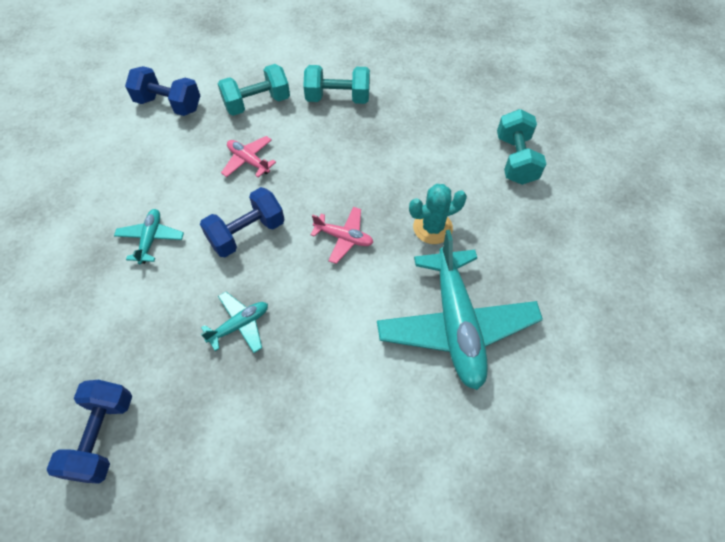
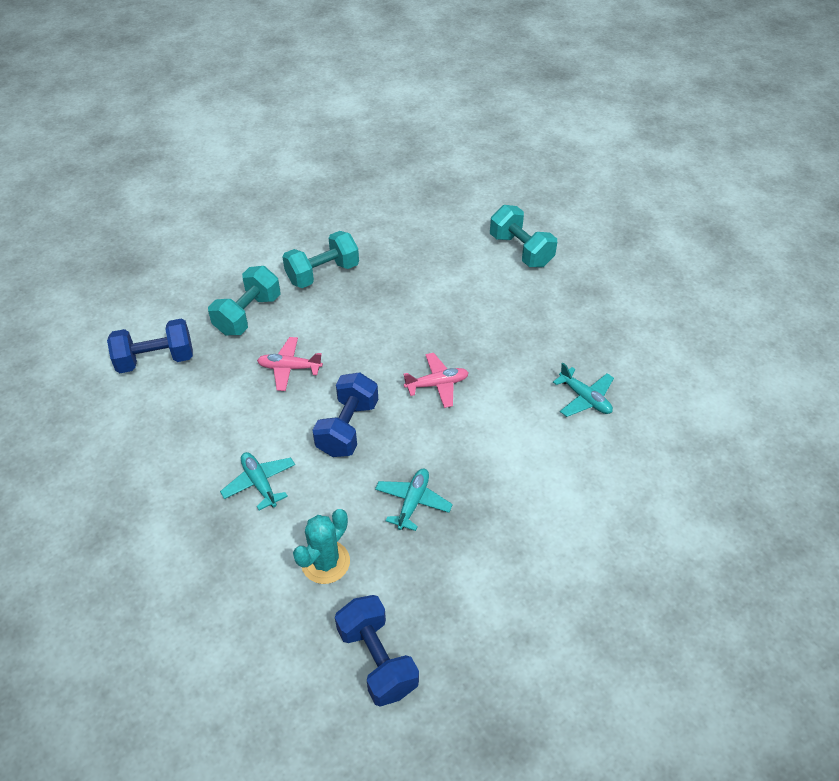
camera: 35 degrees left, 10 degrees down
turquoise plane [377,230,543,390] -> turquoise plane [553,363,614,417], size x0.46
turquoise cactus [409,184,467,244] -> turquoise cactus moved to [293,509,350,584]

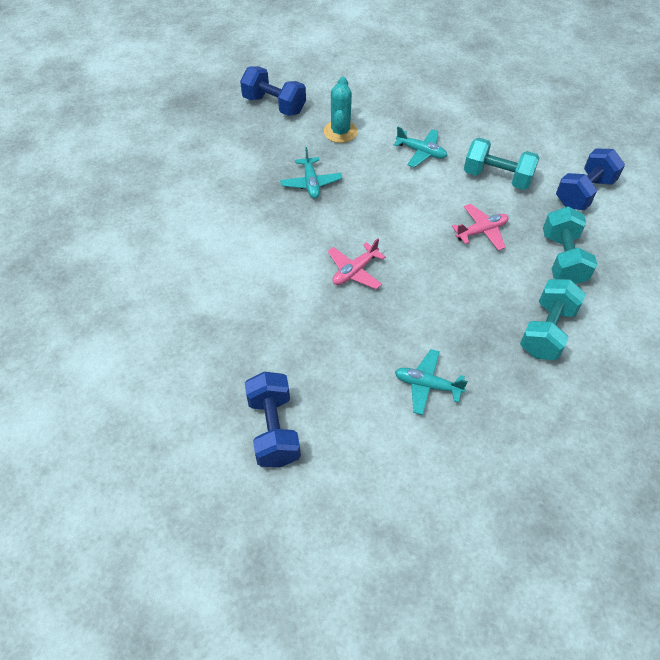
camera: 150 degrees right, 5 degrees up
blue dumbbell [312,372,378,457] -> blue dumbbell moved to [245,372,301,467]
turquoise dumbbell [490,205,557,267] -> turquoise dumbbell moved to [464,138,540,190]
turquoise plane [553,363,614,417] -> turquoise plane moved to [395,349,468,415]

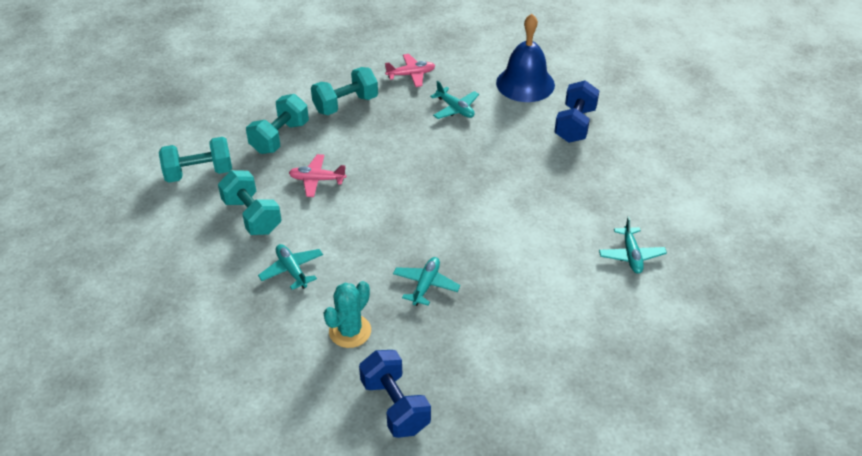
camera: 150 degrees left, 10 degrees down
pink plane [328,238,386,289] -> pink plane moved to [385,54,435,87]
blue dumbbell [556,148,625,210] -> turquoise dumbbell [159,137,232,183]
none -> blue bell [496,14,555,102]
none -> turquoise plane [599,217,667,274]

